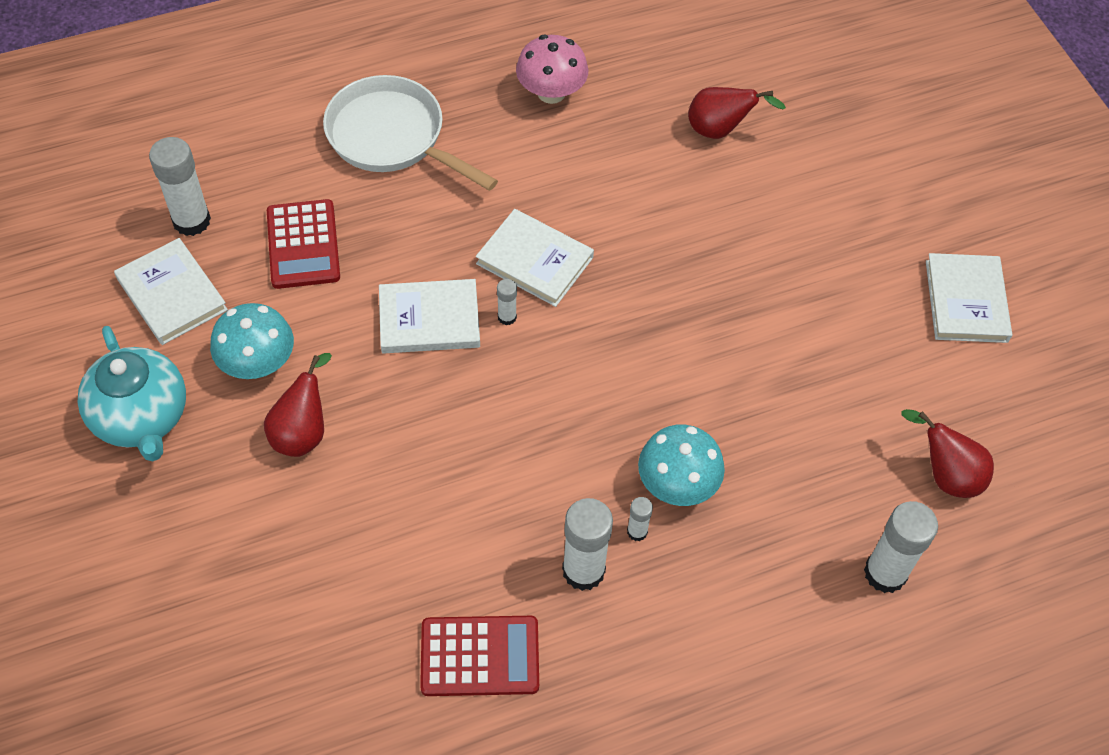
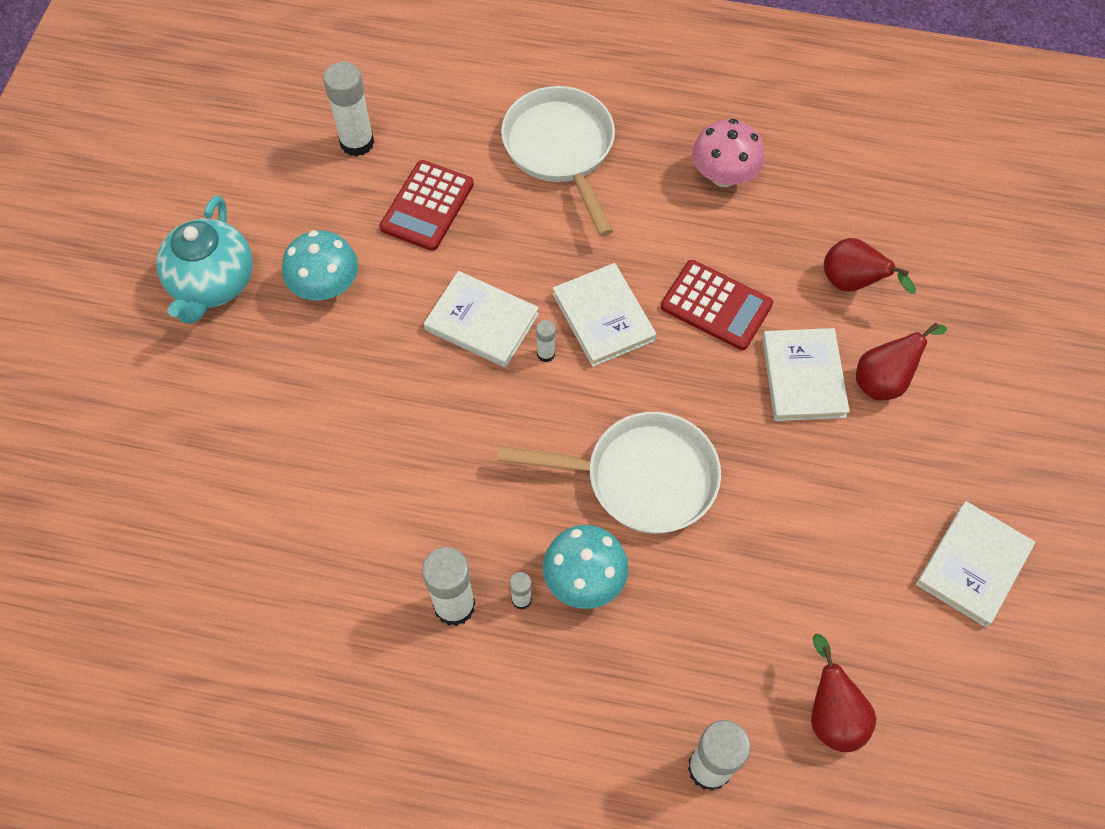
camera: 35 degrees right, 5 degrees up
white book [114,238,228,345] -> white book moved to [762,328,850,421]
red pear [264,353,332,457] -> red pear moved to [856,323,947,401]
red calculator [420,616,539,696] -> red calculator moved to [661,260,773,350]
none -> white pan [498,412,721,534]

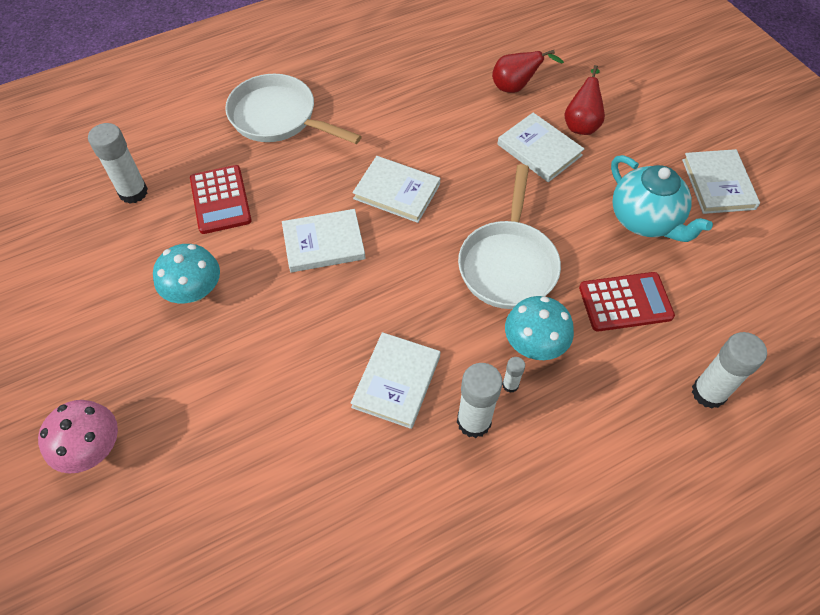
camera: 40 degrees left, 5 degrees down
turquoise teapot [156,195,253,324] -> turquoise teapot moved to [611,155,713,242]
white pan [498,412,721,534] -> white pan turned 135 degrees clockwise [458,164,561,309]
white glue stick [536,320,556,362] -> none
red calculator [661,260,773,350] -> red calculator moved to [579,272,675,332]
pink mushroom [692,119,765,187] -> pink mushroom moved to [38,400,118,473]
red pear [811,634,876,752] -> none
none -> white book [351,332,440,429]

